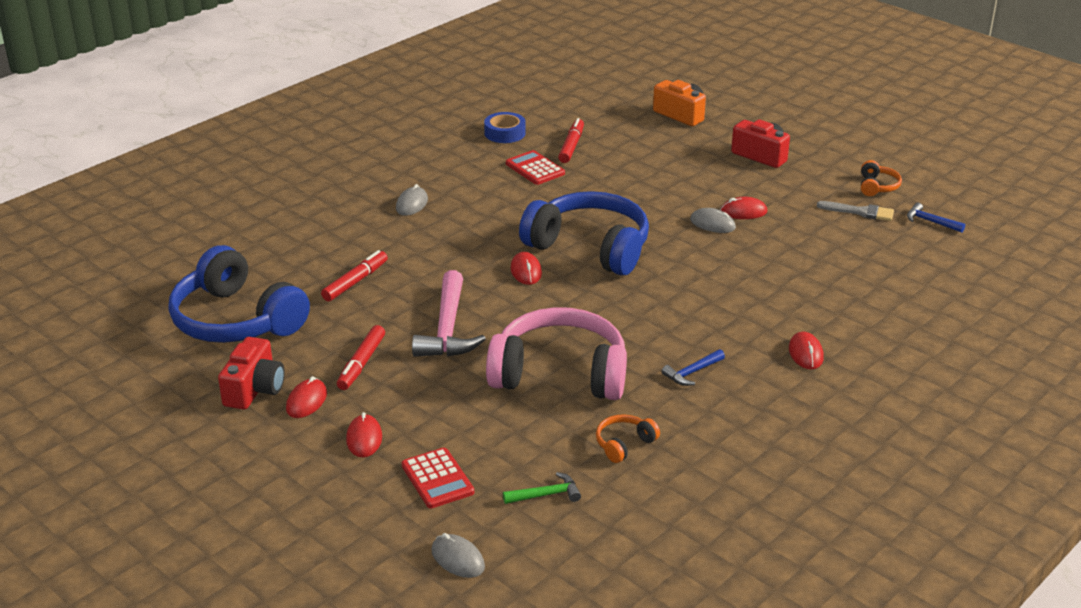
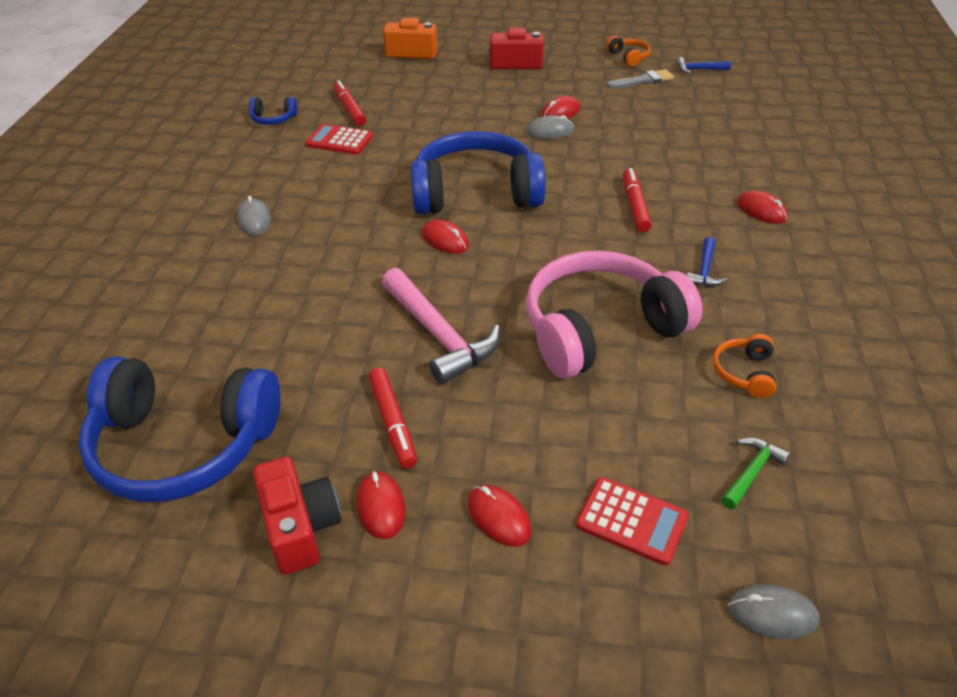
camera: 35 degrees left, 10 degrees up
red marker [321,250,388,302] -> red marker moved to [623,168,652,232]
blue tape [484,112,526,143] -> blue headphones [249,97,298,125]

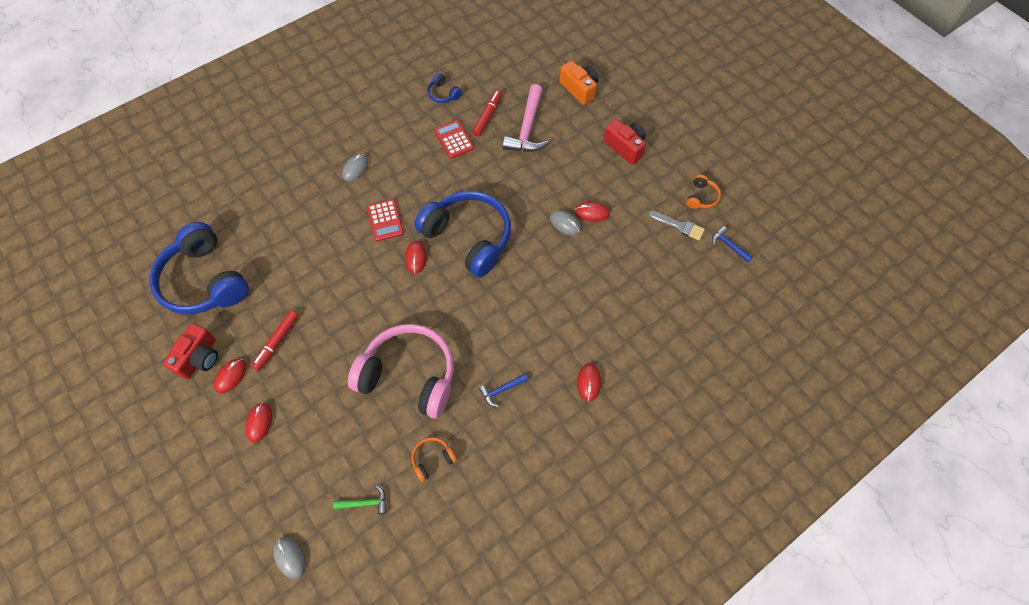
camera: 45 degrees right, 20 degrees up
pink hammer [382,268,500,385] -> pink hammer moved to [503,84,549,152]
red calculator [576,477,689,566] -> red calculator moved to [367,199,404,242]
red marker [623,168,652,232] -> none

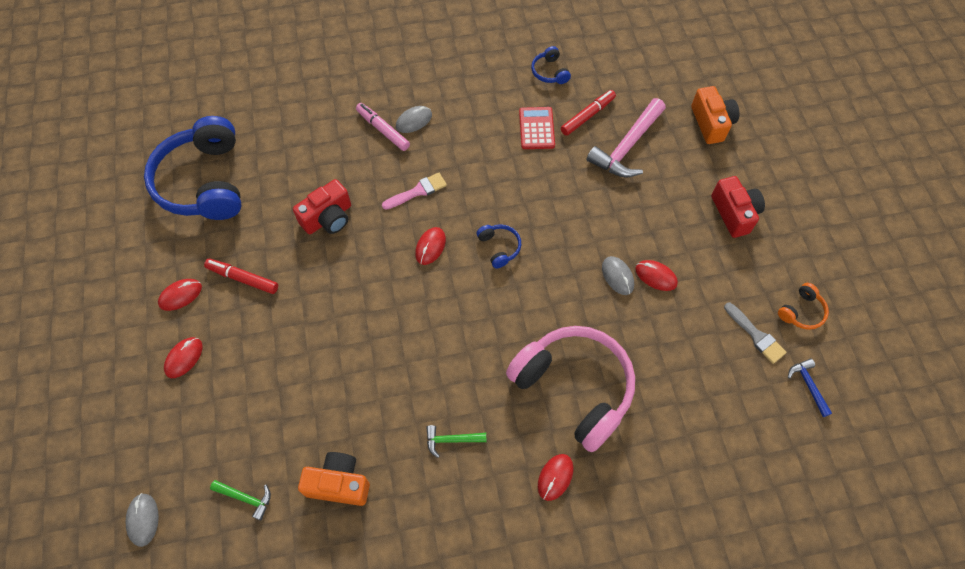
camera: 25 degrees right, 0 degrees up
red camera [163,323,218,379] -> red camera moved to [293,179,351,234]
red marker [252,310,299,371] -> red marker turned 60 degrees clockwise [204,259,278,294]
pink headphones [348,324,454,419] -> pink headphones moved to [506,326,635,452]
red calculator [367,199,404,242] -> pink brush [382,173,447,210]
orange headphones [411,437,457,482] -> orange camera [298,452,370,506]
blue headphones [414,191,511,277] -> blue headphones [476,225,521,268], size x0.41
blue hammer [479,374,528,407] -> green hammer [426,425,487,458]
none -> pink marker [356,103,410,151]

